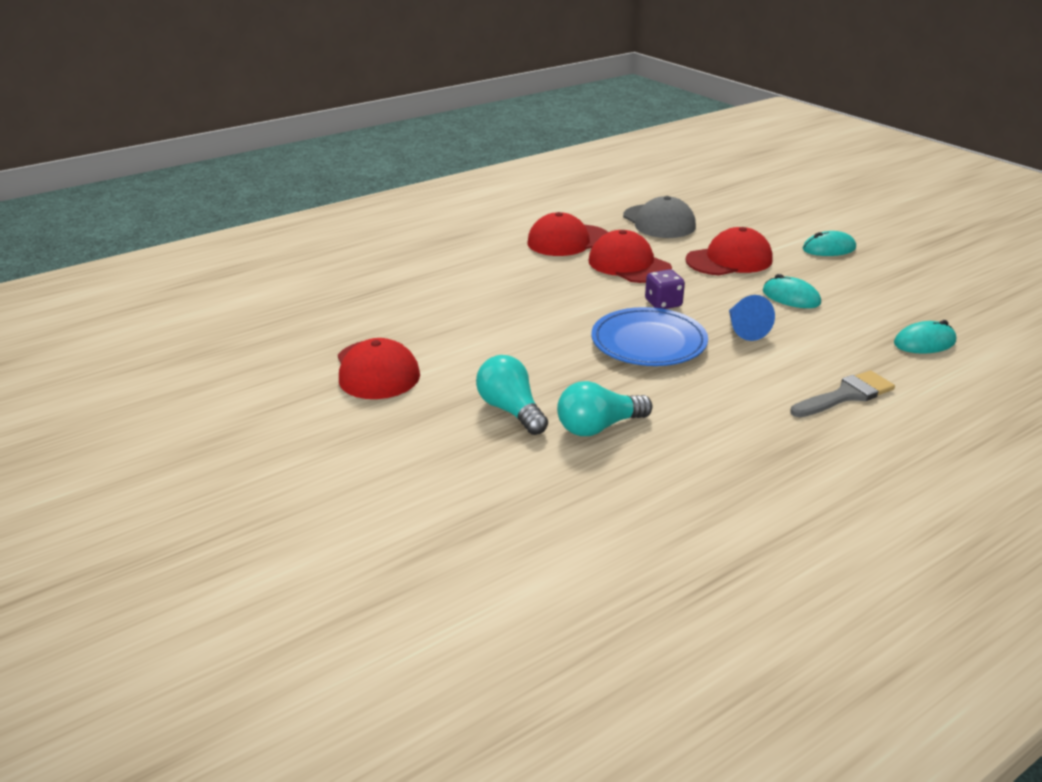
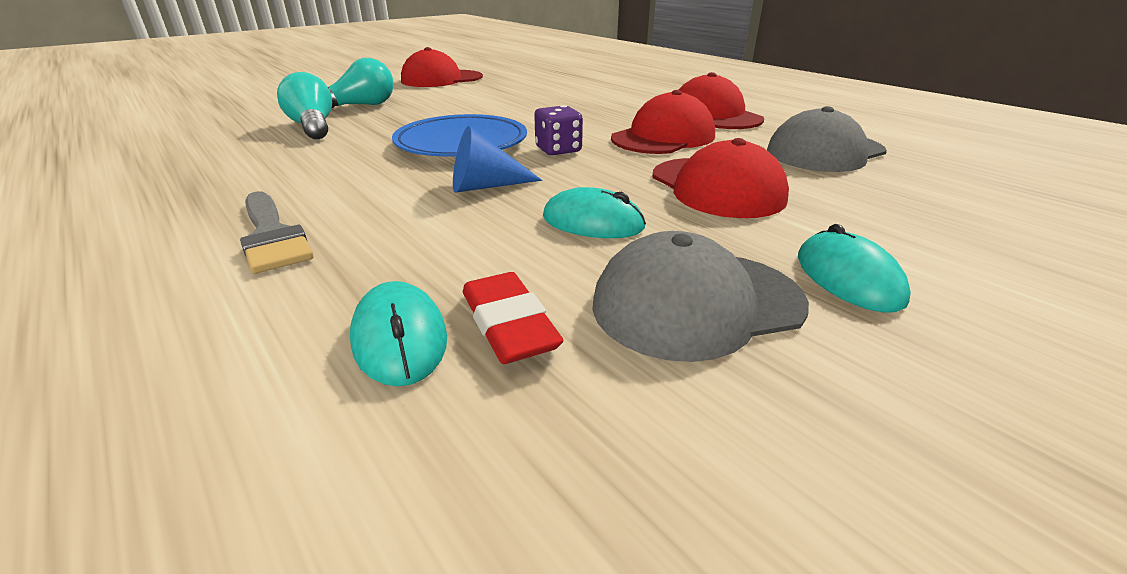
camera: 85 degrees right, 0 degrees up
turquoise mouse [763,274,821,308] -> turquoise mouse turned 75 degrees clockwise [543,187,646,238]
none -> red eraser [463,272,564,364]
none -> grey cap [592,231,809,362]

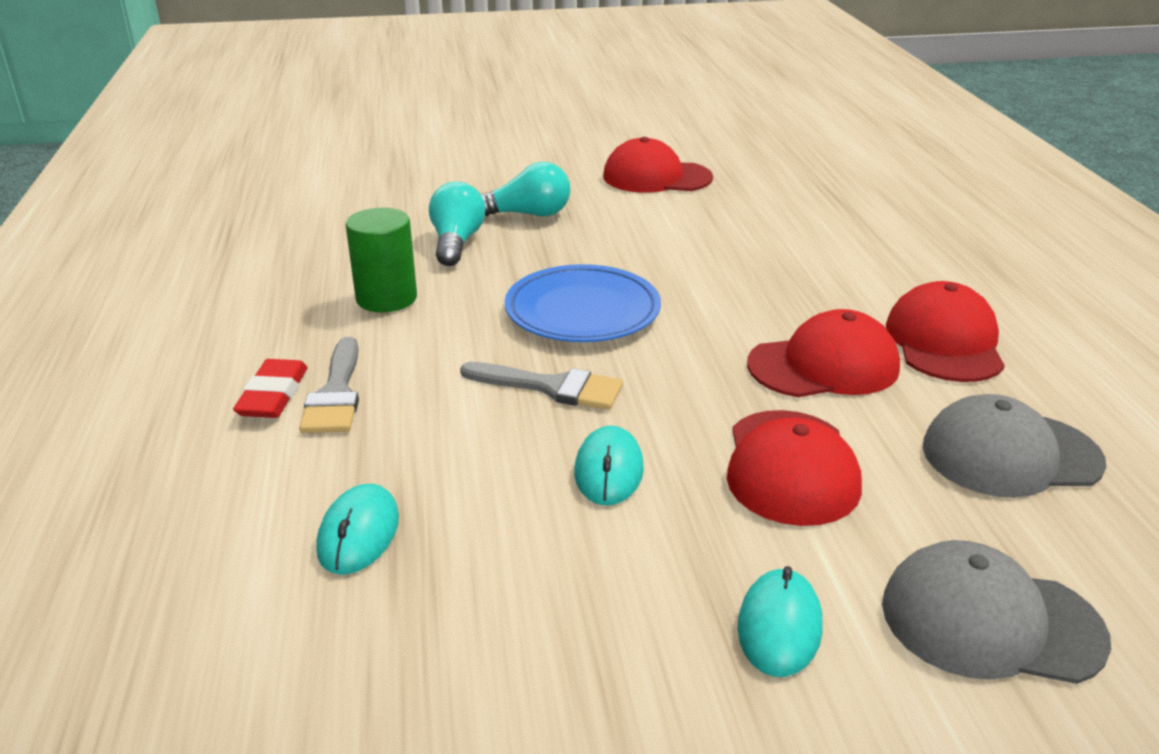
camera: 30 degrees right, 0 degrees up
blue cone [453,126,542,193] -> grey brush [460,362,623,410]
red eraser [463,272,564,364] -> red eraser moved to [233,359,308,418]
purple dice [534,105,583,155] -> none
turquoise mouse [543,187,646,238] -> turquoise mouse turned 45 degrees clockwise [574,426,644,505]
grey cap [592,231,809,362] -> grey cap moved to [882,540,1111,684]
none -> green cylinder [346,208,417,312]

